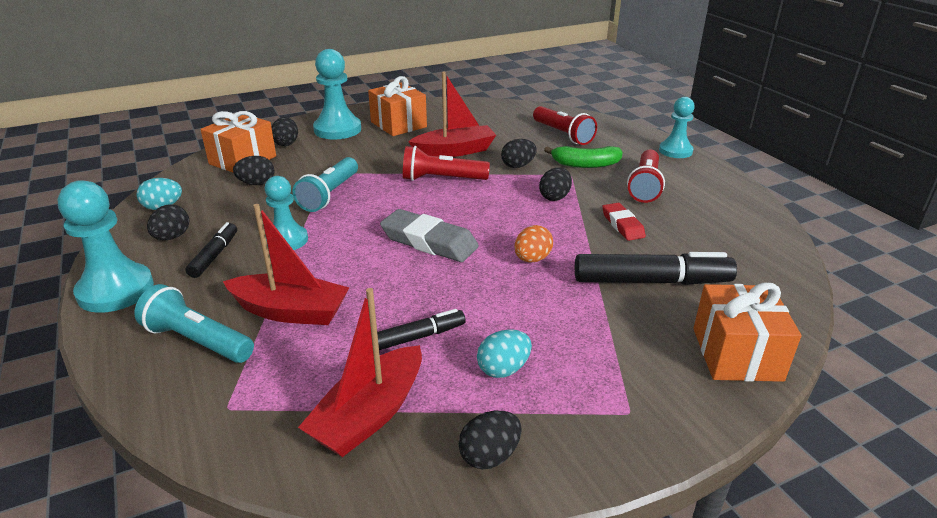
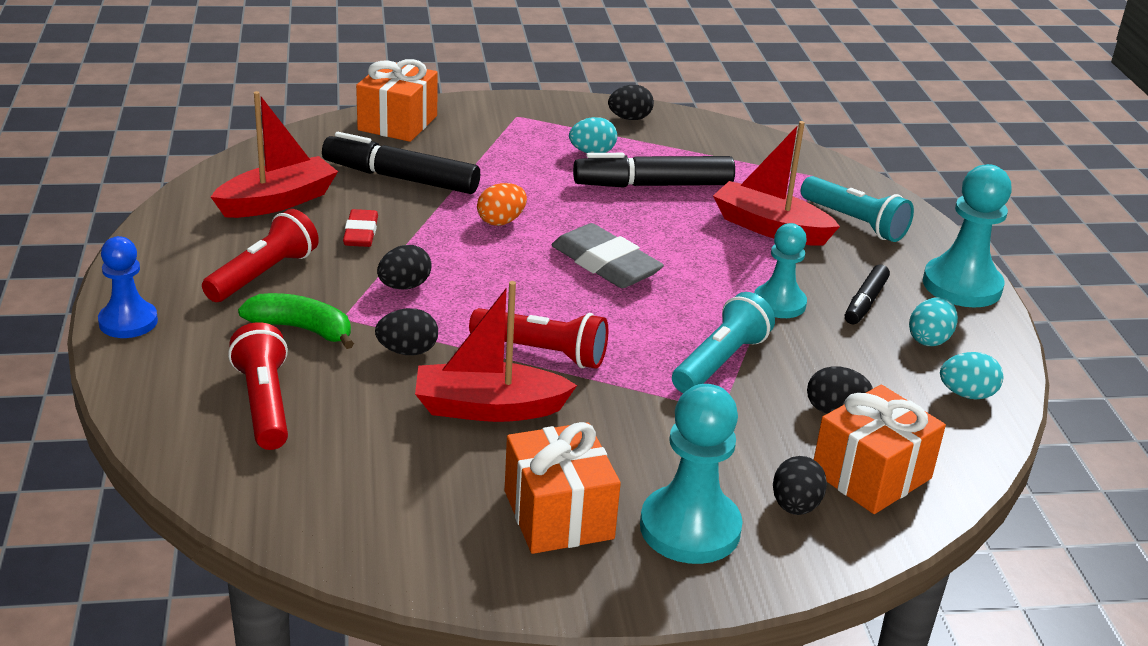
camera: 165 degrees left, 0 degrees up
black egg [147,204,189,240] -> turquoise egg [909,297,958,346]
red boat [298,288,422,457] -> red boat moved to [211,91,338,218]
black marker [377,309,466,350] -> black marker [573,153,735,188], size x1.78
turquoise pawn [659,97,695,158] -> blue pawn [98,236,158,338]

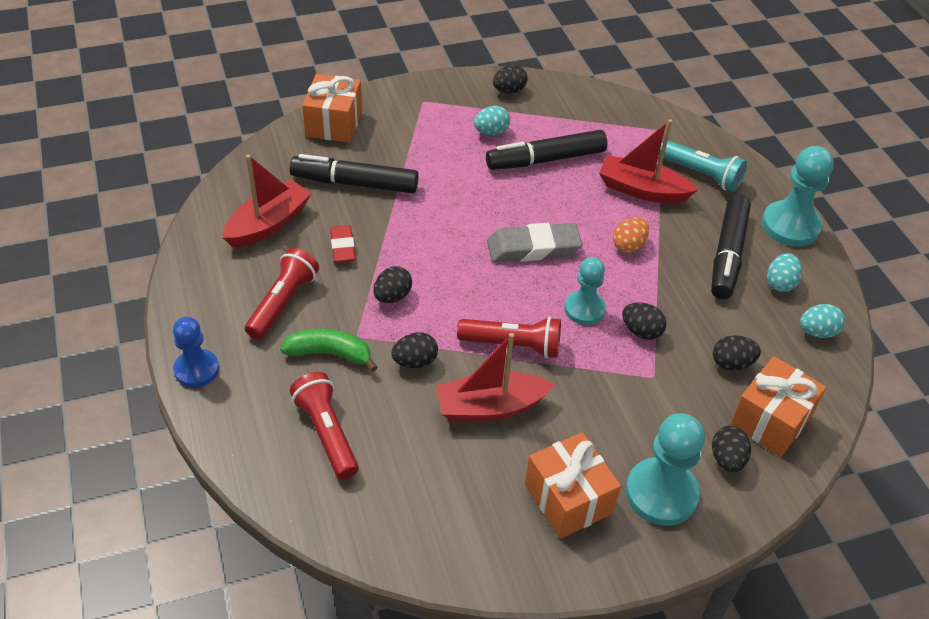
camera: 10 degrees left, 15 degrees up
orange egg [477,183,527,226] -> orange egg moved to [613,217,649,253]
grey eraser [551,223,664,288] -> grey eraser turned 45 degrees counterclockwise [487,223,582,262]
turquoise flashlight [672,292,775,393] -> black egg [622,303,666,340]
turquoise pawn [754,223,807,318] -> turquoise pawn moved to [564,257,606,325]
black marker [845,264,890,324] -> black marker [711,194,751,299], size x1.78

